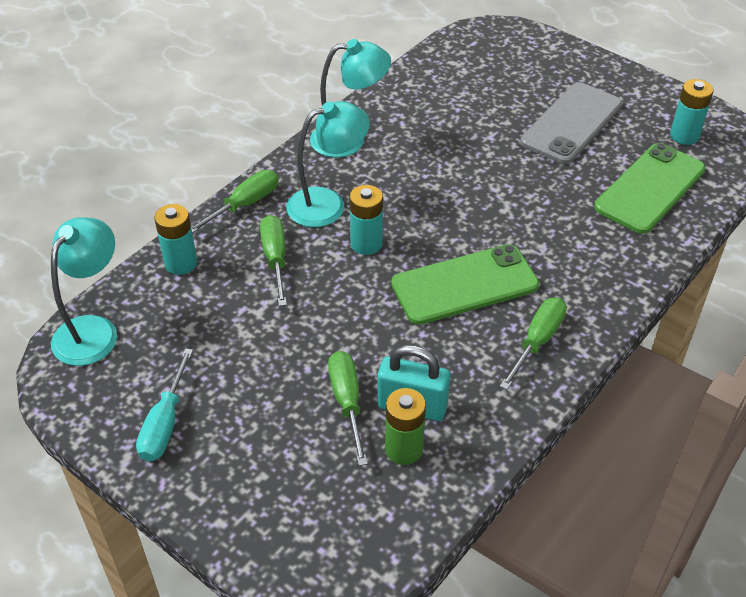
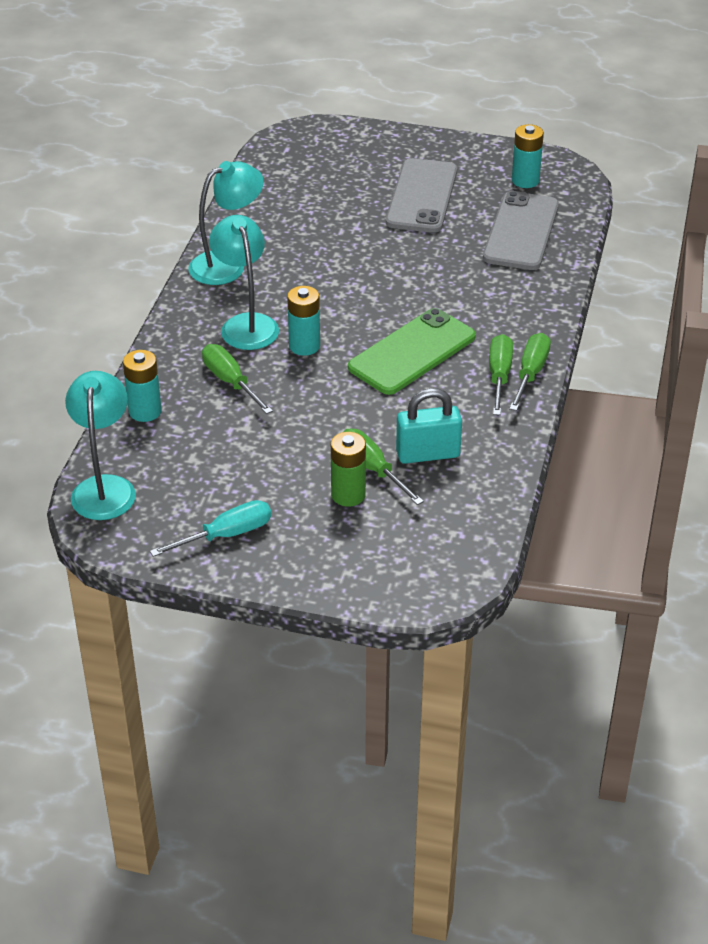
camera: 25 degrees left, 5 degrees down
turquoise screwdriver [136,348,193,462] -> turquoise screwdriver turned 105 degrees counterclockwise [150,500,271,557]
green screwdriver [191,170,278,233] -> green screwdriver moved to [509,333,551,411]
turquoise lamp [286,101,370,227] -> turquoise lamp turned 60 degrees counterclockwise [209,215,279,350]
green battery [385,388,426,465] -> green battery moved to [331,432,366,507]
green phone [594,143,705,234] -> grey phone [483,191,559,270]

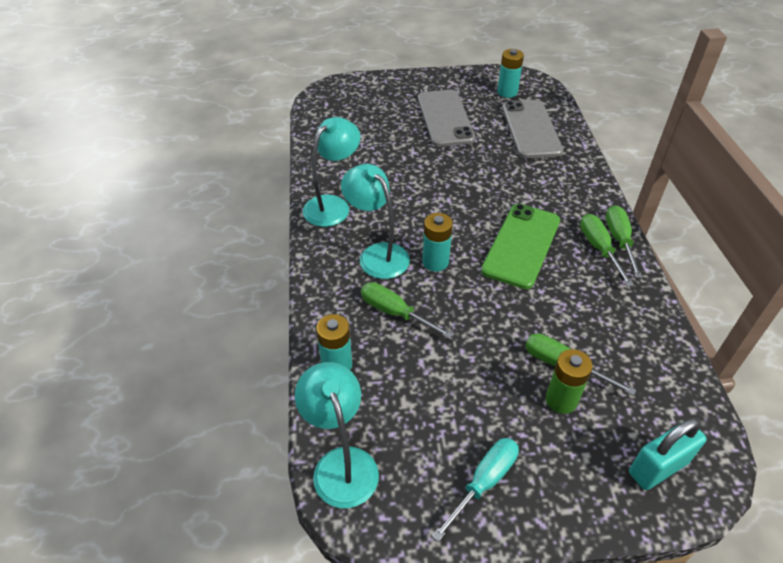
camera: 20 degrees left, 5 degrees up
turquoise padlock [396,388,462,464] -> turquoise padlock moved to [629,418,707,490]

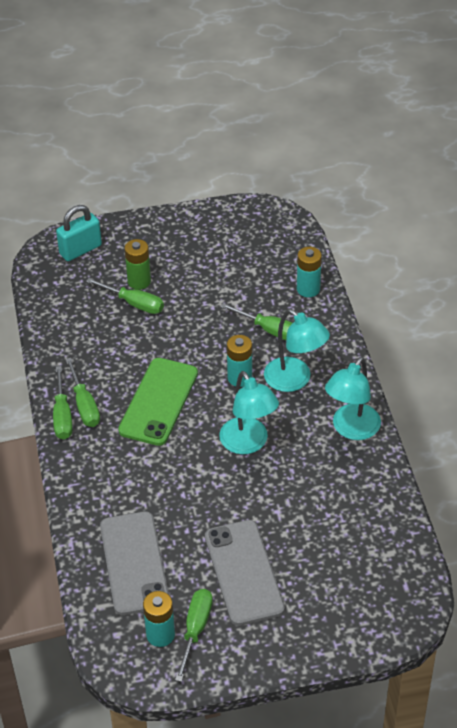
camera: 175 degrees right, 0 degrees up
turquoise lamp [295,362,379,508] -> turquoise lamp moved to [219,371,279,454]
turquoise screwdriver [432,438,519,542] -> none
none -> green screwdriver [175,589,213,682]

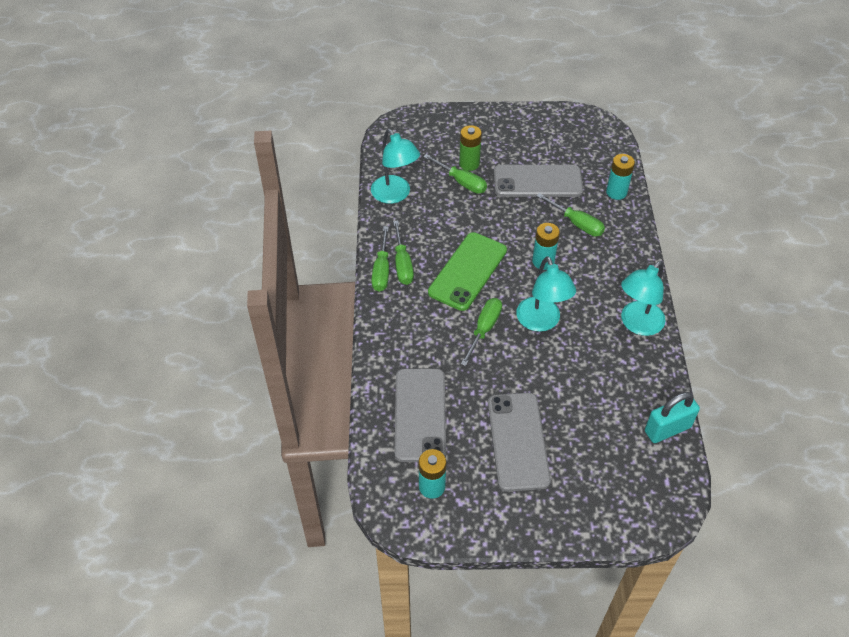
camera: 10 degrees right, 5 degrees up
turquoise padlock [56,205,102,261] -> turquoise padlock moved to [645,392,700,443]
green screwdriver [175,589,213,682] -> green screwdriver moved to [461,298,502,366]
turquoise lamp [264,309,330,392] -> turquoise lamp moved to [371,129,420,204]
none -> grey phone [494,165,583,197]

